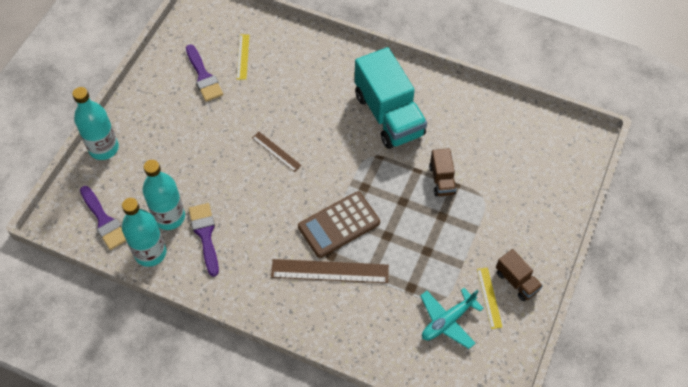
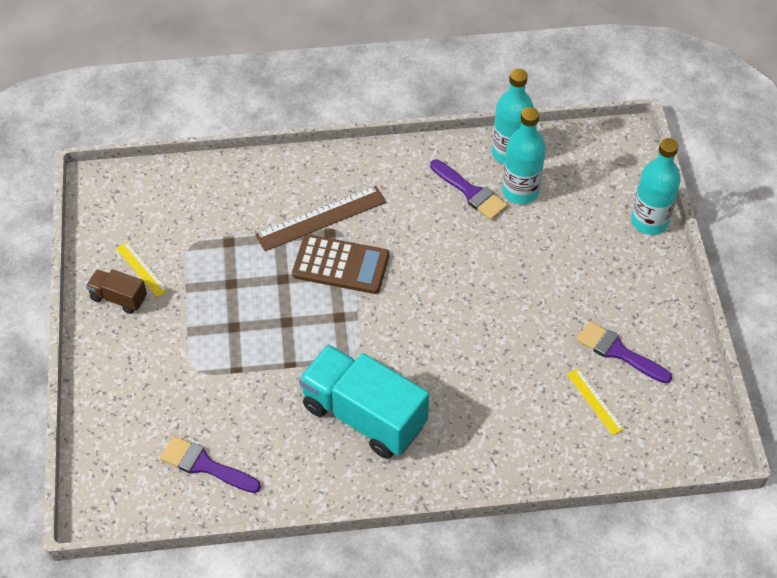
camera: 150 degrees right, 5 degrees down
purple brush [80,186,126,250] -> purple brush moved to [160,436,261,493]
brown ruler [252,132,302,172] -> none
brown calculator [298,192,380,258] -> brown calculator turned 75 degrees clockwise [292,235,390,294]
turquoise plane [420,288,484,349] -> none
brown truck [429,148,456,197] -> none

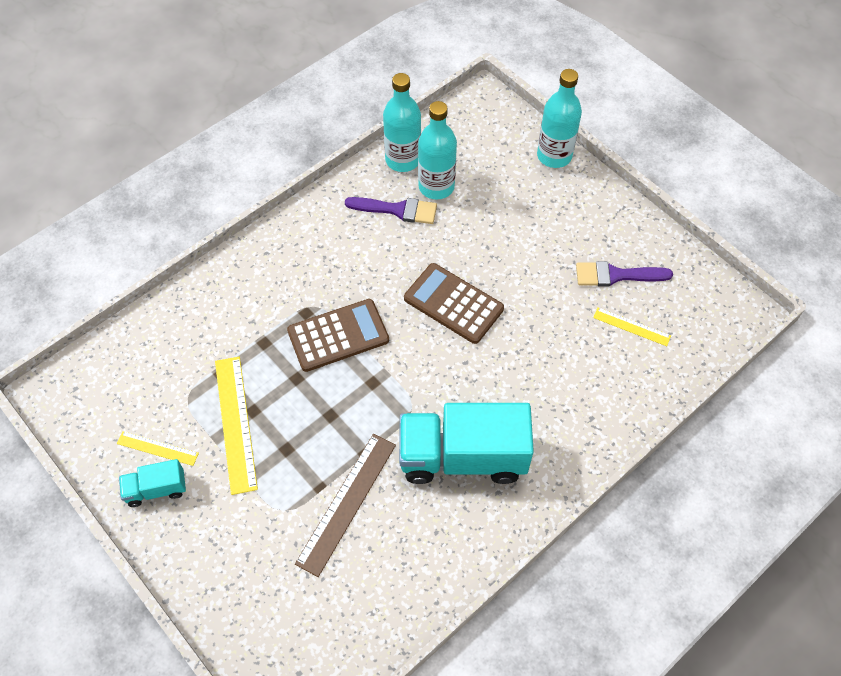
camera: 35 degrees left, 5 degrees up
brown truck [86,269,147,314] -> turquoise truck [119,459,186,507]
purple brush [160,436,261,493] -> none
brown ruler [255,186,386,251] -> brown ruler moved to [295,434,396,577]
none -> yellow ruler [215,357,258,495]
none -> brown calculator [404,263,504,344]

